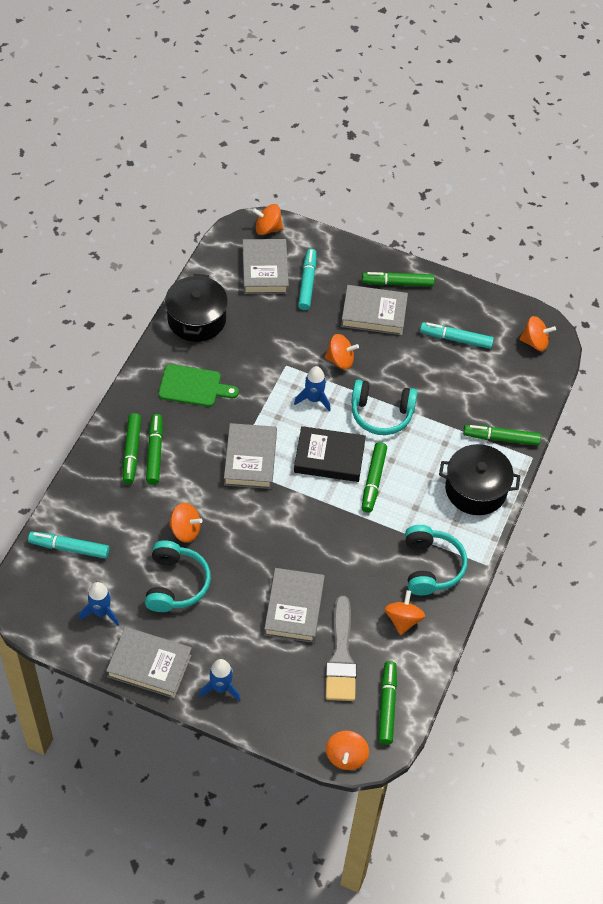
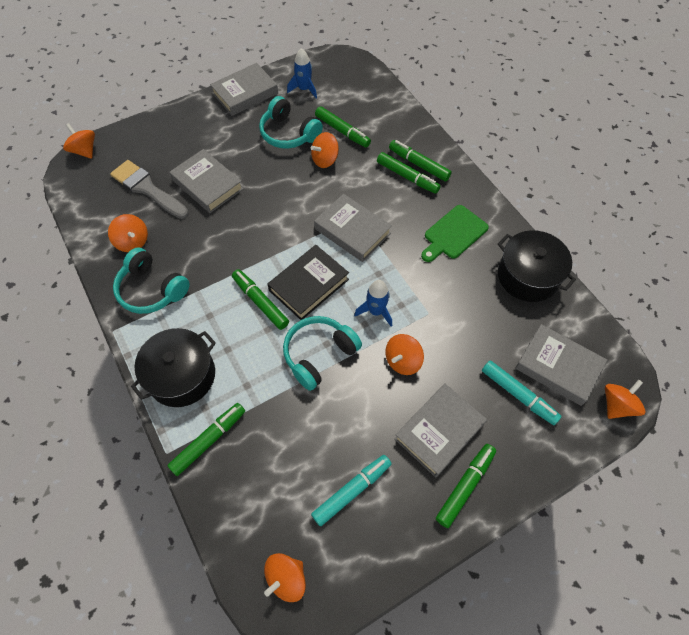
camera: 130 degrees right, 5 degrees up
turquoise marker [28,532,109,558] -> none
blue rocket [199,659,241,702] -> none
green marker [378,661,397,745] -> green marker moved to [315,106,371,148]

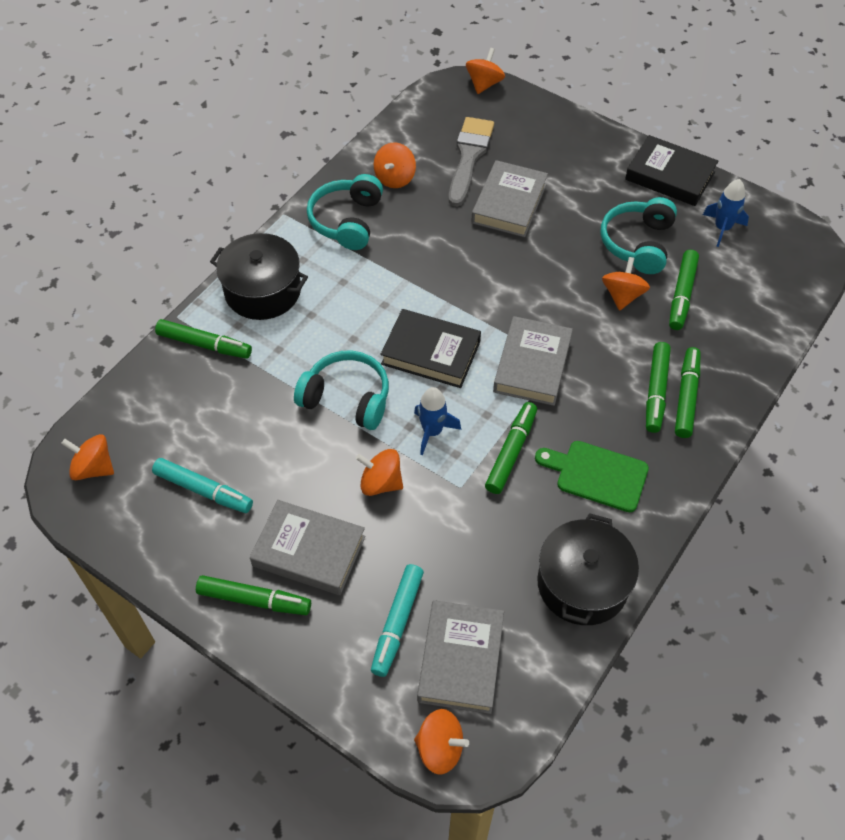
camera: 65 degrees right, 5 degrees down
grey book [210,63,278,116] -> black book [625,135,718,206]
green marker [232,269,289,330] -> green marker moved to [485,402,537,494]
orange spinning top [311,132,339,168] -> orange spinning top turned 75 degrees clockwise [602,257,650,310]

